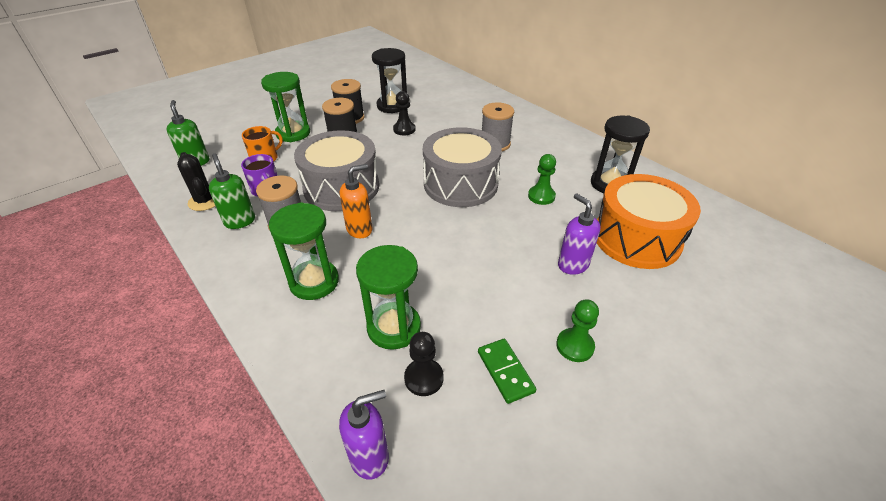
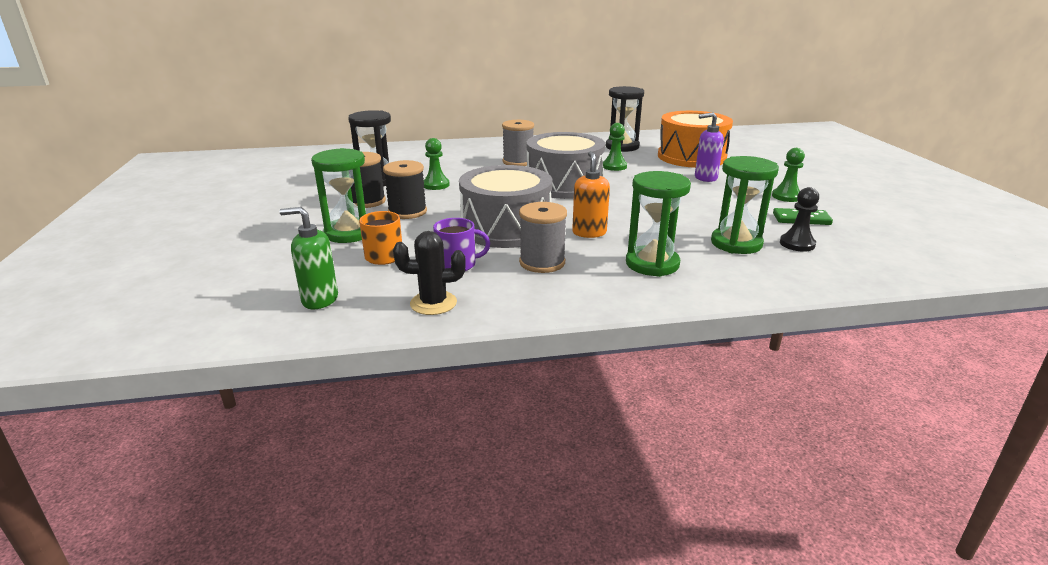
camera: 60 degrees left, 15 degrees down
green soap dispenser [209,153,255,229] -> none
purple soap dispenser [339,390,389,480] -> none
black pawn [393,91,416,135] -> green pawn [423,138,450,190]

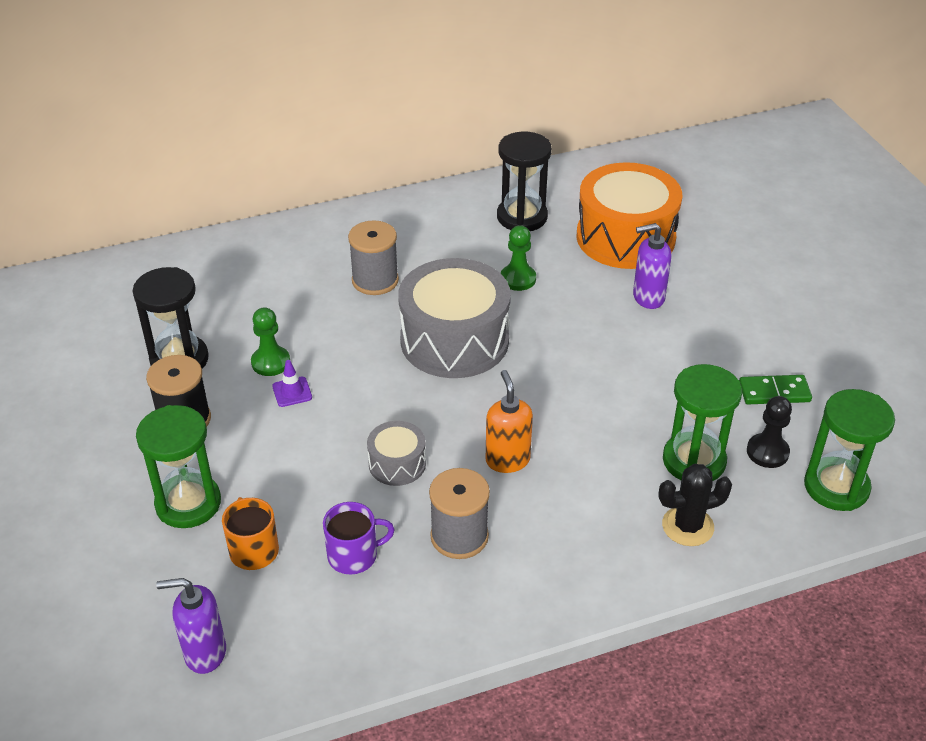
camera: 10 degrees left, 15 degrees up
green soap dispenser [279,207,338,309] -> purple soap dispenser [156,578,226,674]
black spool [383,160,427,219] -> none
black cactus [393,231,466,315] -> black cactus moved to [658,464,732,546]
grey drum [459,165,552,248] -> grey drum [367,421,426,486], size x0.48
green hourglass [626,171,691,277] -> green hourglass moved to [804,389,895,511]
green pawn [772,148,805,202] -> none
none -> purple traffic cone [272,360,312,407]

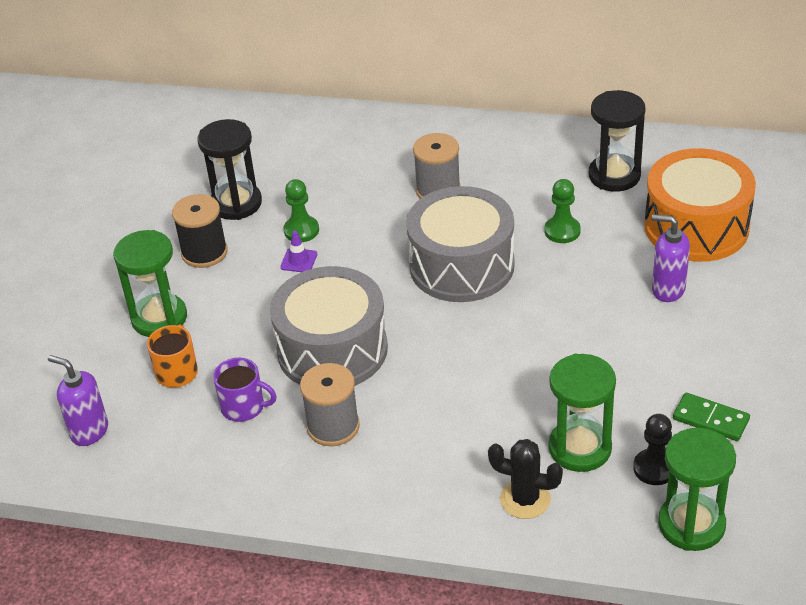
camera: 35 degrees right, 0 degrees up
grey drum [367,421,426,486] -> grey drum [270,266,388,386], size x2.10
orange soap dispenser [486,370,533,473] -> none

